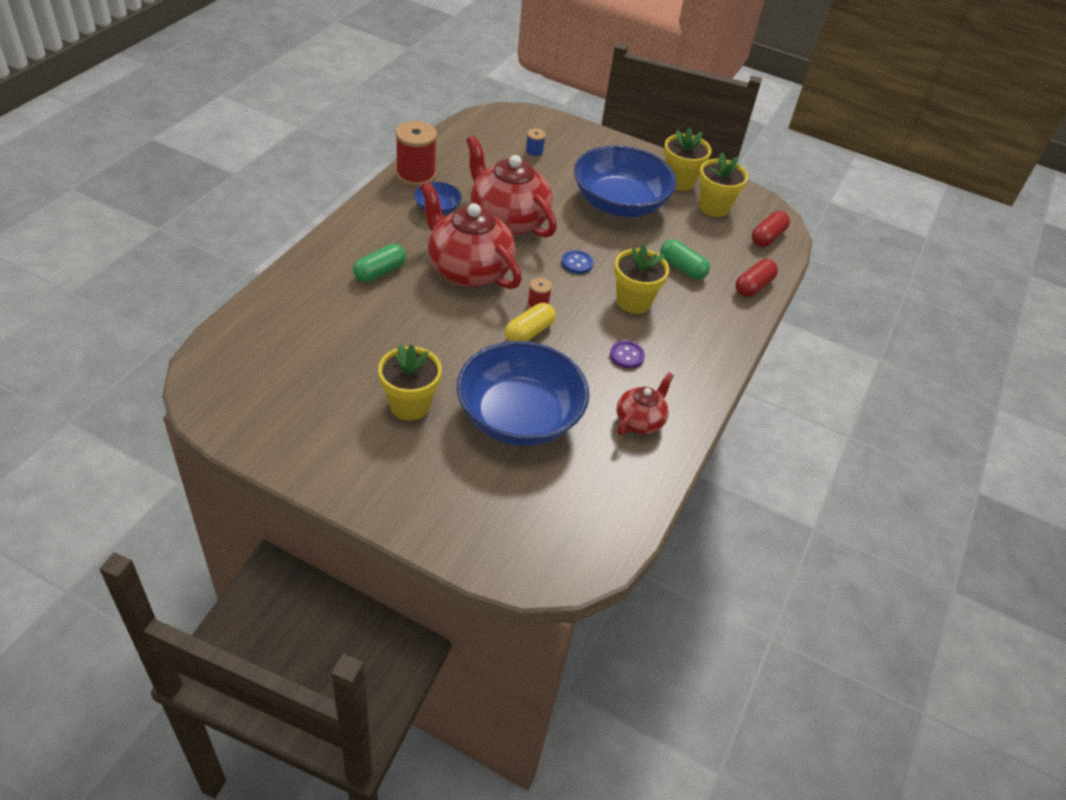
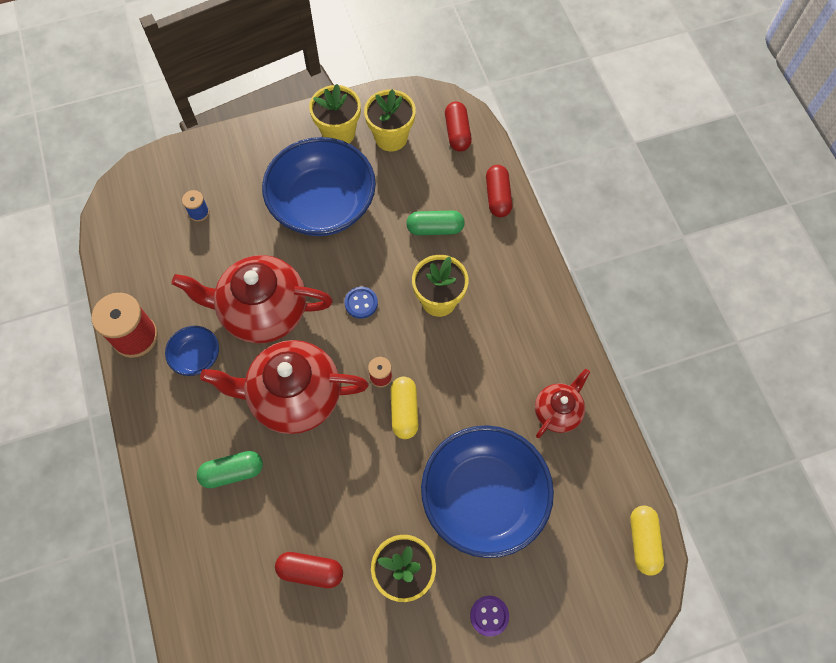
camera: 40 degrees left, 20 degrees up
green capsule [353,244,406,282] -> green capsule turned 75 degrees clockwise [197,451,263,488]
purple button [610,341,645,369] -> purple button moved to [470,595,509,637]
red teapot [616,372,674,435] -> red teapot turned 45 degrees clockwise [535,369,590,438]
none -> red capsule [275,552,343,588]
none -> yellow capsule [630,506,664,576]

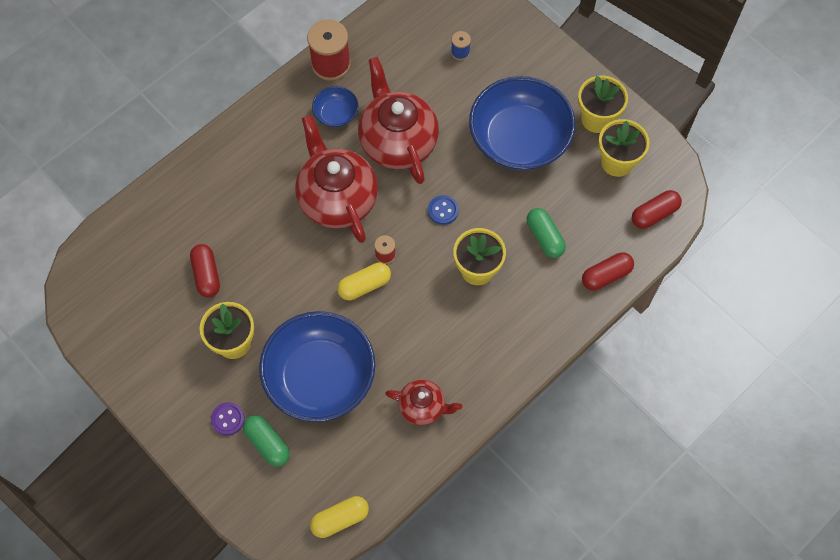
camera: 65 degrees right, 0 degrees up
green capsule [197,451,263,488] -> green capsule moved to [243,415,290,467]

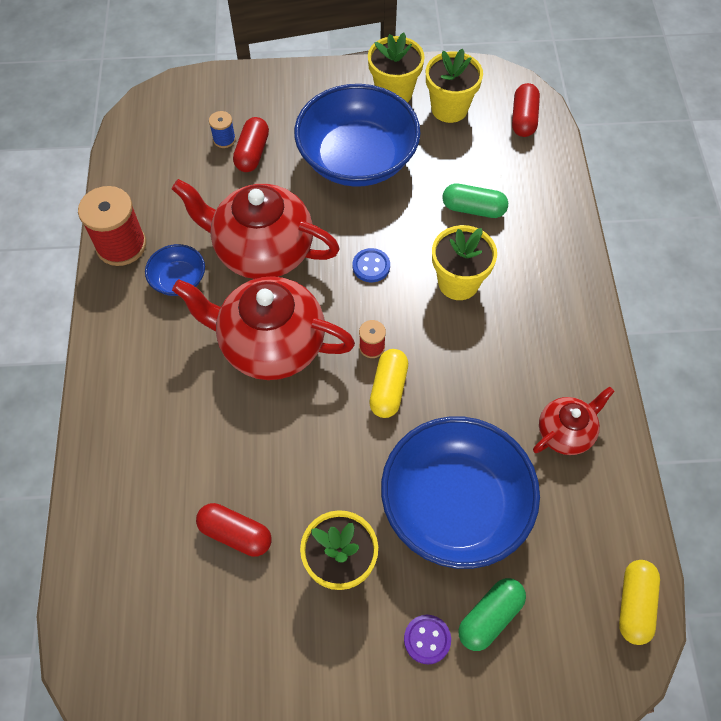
camera: 50 degrees left, 5 degrees down
green capsule [243,415,290,467] -> green capsule turned 45 degrees counterclockwise [458,578,526,651]
red capsule [582,253,634,290] -> red capsule moved to [233,117,269,172]

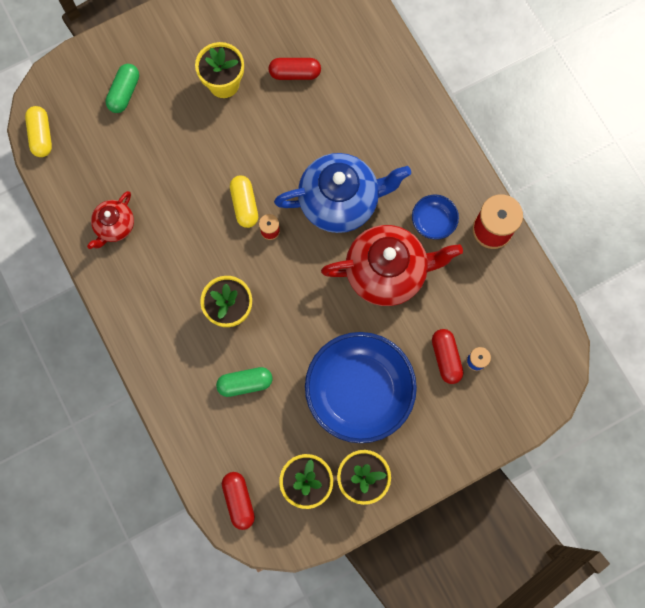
camera: 155 degrees right, 15 degrees up
red teapot [172,276,355,380] -> blue teapot [274,153,411,233]
blue button [353,248,390,282] -> none
blue bowl [381,416,540,569] -> none
purple button [404,615,451,664] -> none

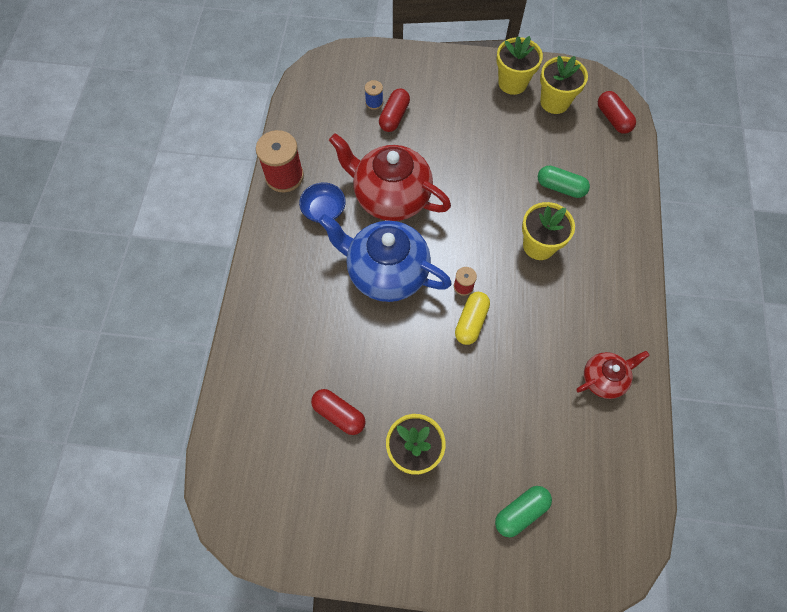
camera: 145 degrees left, 10 degrees down
yellow capsule [25,106,52,157] -> none
red capsule [222,472,255,530] -> red capsule turned 45 degrees counterclockwise [598,91,636,134]
blue bowl [305,332,417,443] -> none

